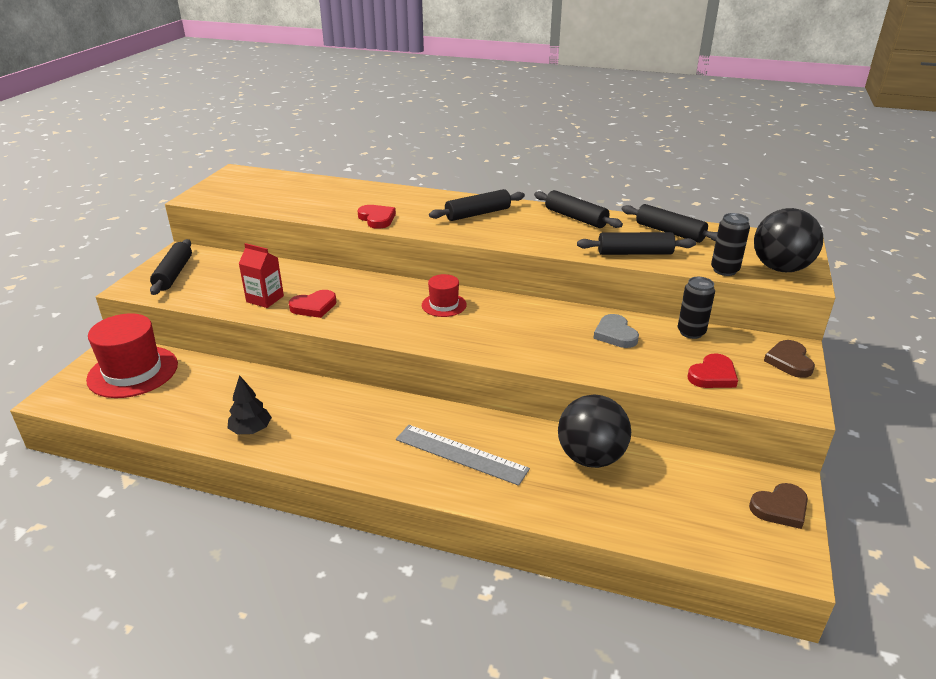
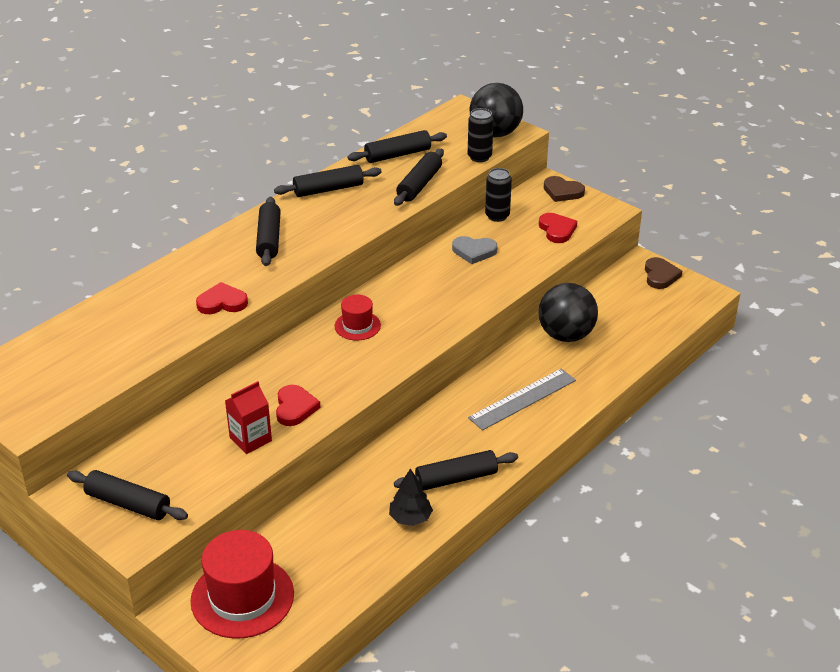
camera: 65 degrees left, 5 degrees up
none -> black rolling pin [394,450,518,491]

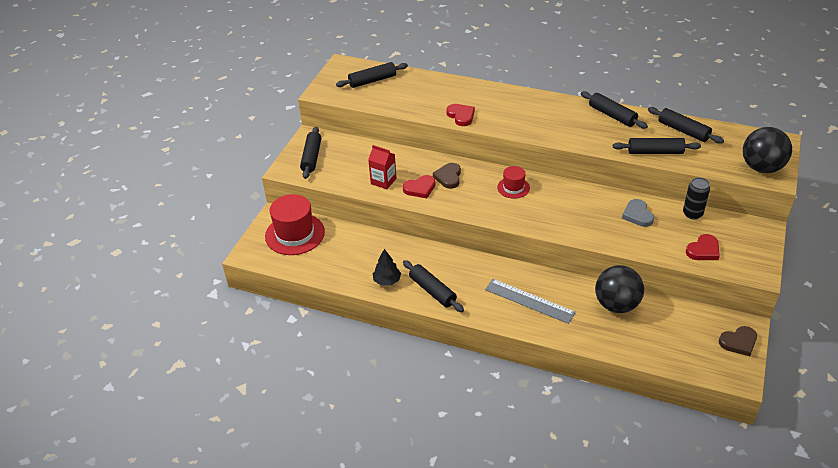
camera: 70 degrees right, 5 degrees up
black rolling pin [256,197,281,266] -> black rolling pin moved to [336,62,408,88]
black can [468,108,494,162] -> none
brown heart [544,176,585,202] -> brown heart moved to [433,163,461,189]

